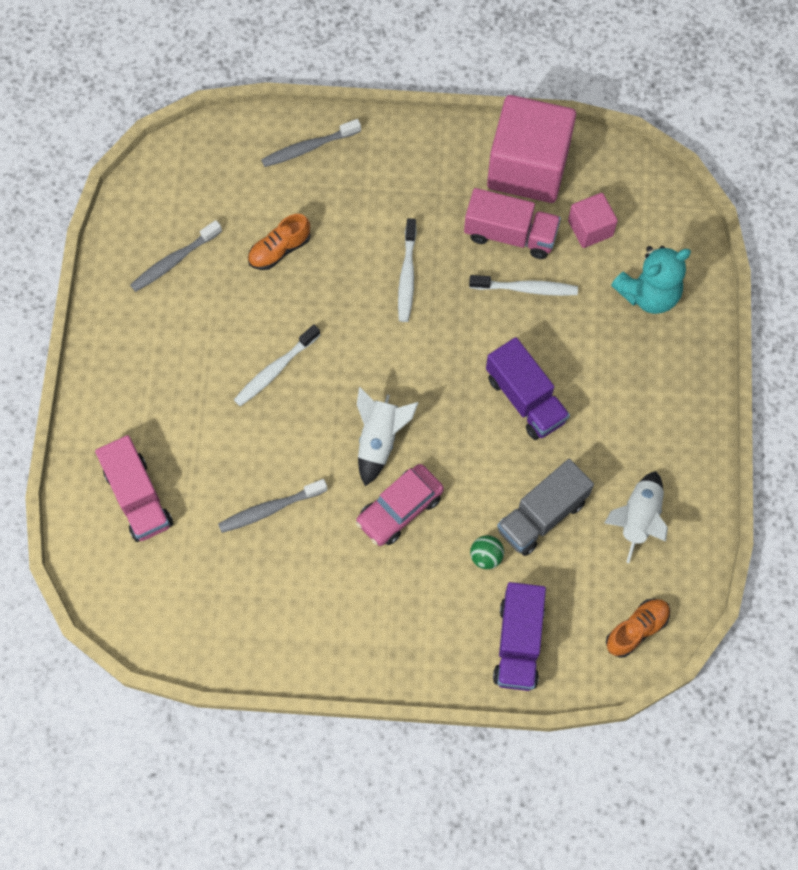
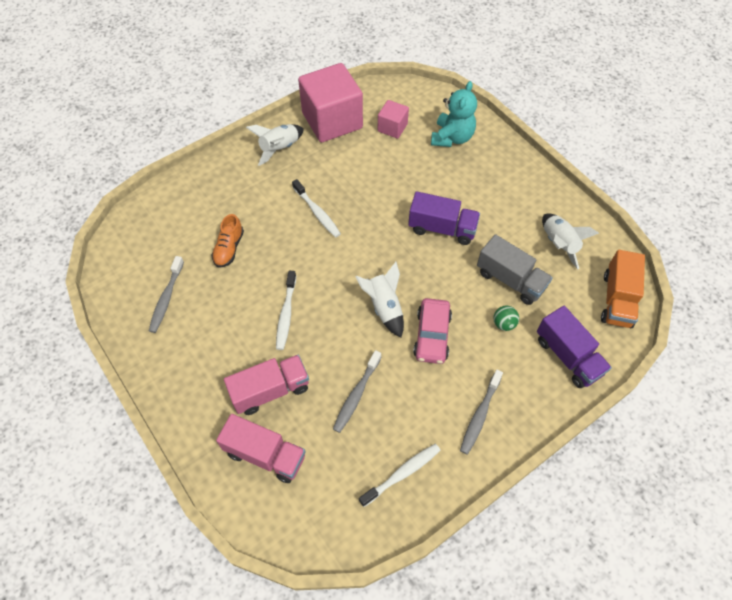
camera: 40 degrees left, 10 degrees down
grey toothbrush [261,119,361,167] -> grey toothbrush moved to [460,370,503,455]
pink truck [464,188,561,259] -> pink truck moved to [224,355,309,415]
white toothbrush [469,275,578,296] -> white toothbrush moved to [359,444,440,507]
grey truck [497,459,594,556] -> grey truck turned 60 degrees counterclockwise [477,234,553,305]
orange shoe [606,599,670,658] -> orange truck [601,250,645,328]
none -> white rocket [246,124,304,166]

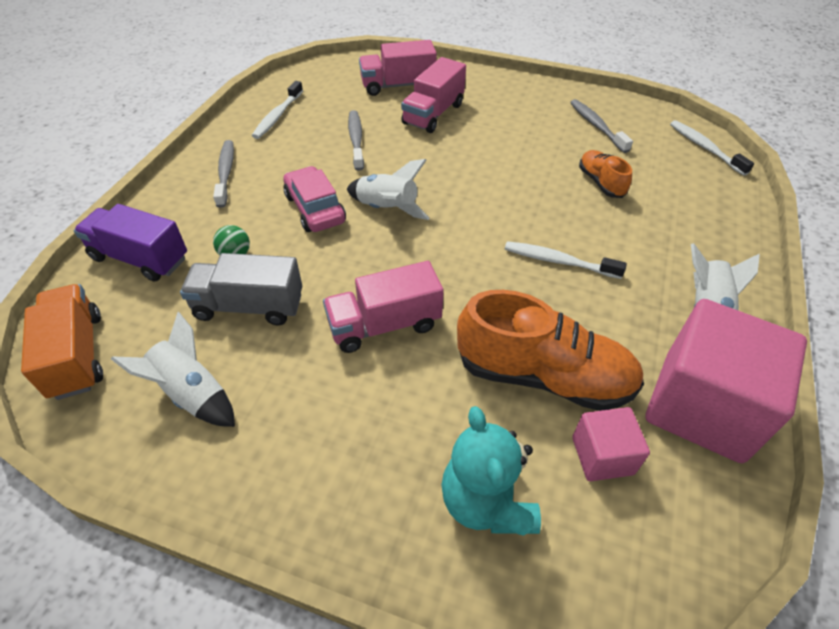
camera: 145 degrees right, 10 degrees down
white toothbrush [276,271,296,350] -> white toothbrush moved to [670,120,754,176]
purple truck [408,191,480,245] -> pink truck [323,261,444,353]
none -> orange shoe [457,290,644,411]

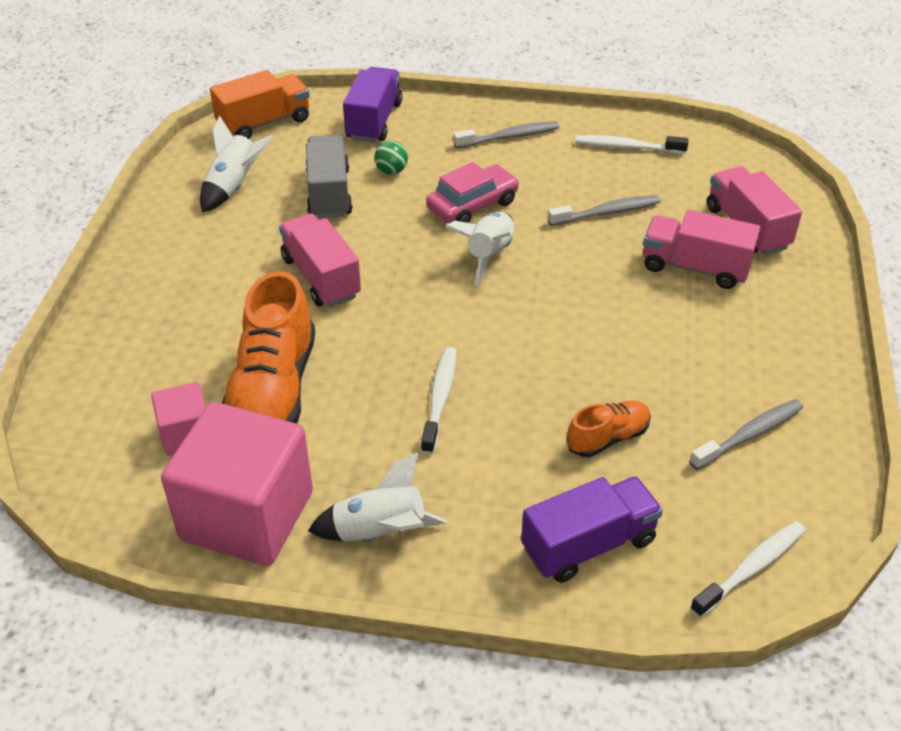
camera: 80 degrees right, 5 degrees down
turquoise teddy bear [441,406,541,536] -> none
none -> purple truck [521,476,663,583]

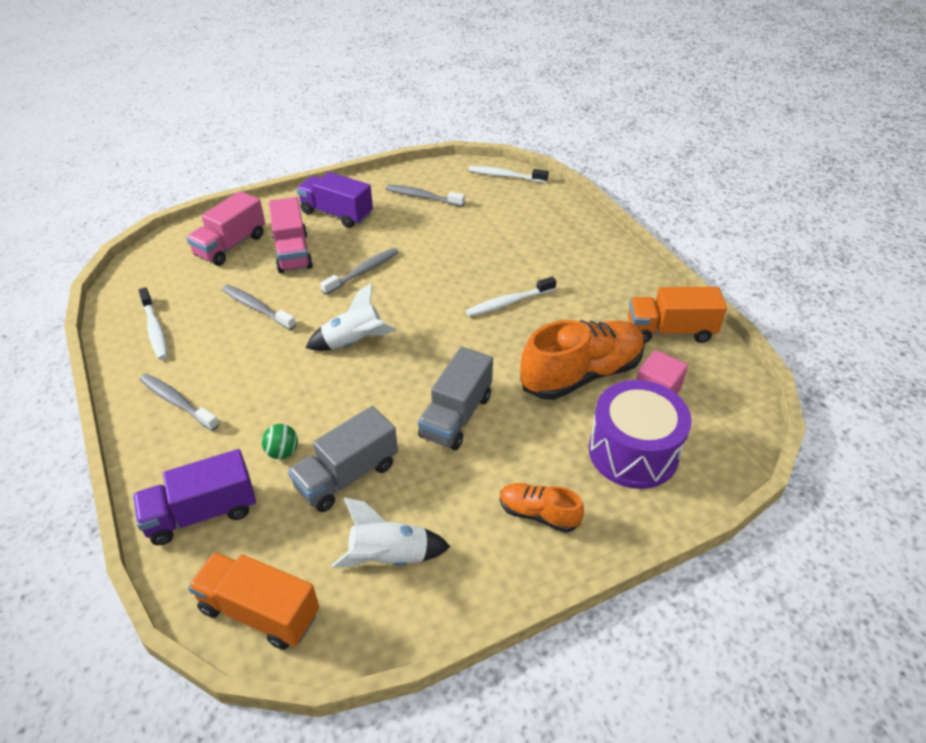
camera: 125 degrees left, 0 degrees up
pink cube [161,402,313,566] -> orange truck [628,287,727,343]
pink truck [279,214,361,307] -> grey truck [418,347,493,450]
white rocket [308,452,446,542] -> none
pink car [426,162,519,224] -> none
purple truck [521,476,663,583] -> purple truck moved to [297,172,373,228]
orange shoe [567,401,651,457] -> orange shoe moved to [500,483,584,532]
none -> grey toothbrush [320,248,398,295]
none -> purple drum [589,380,692,489]

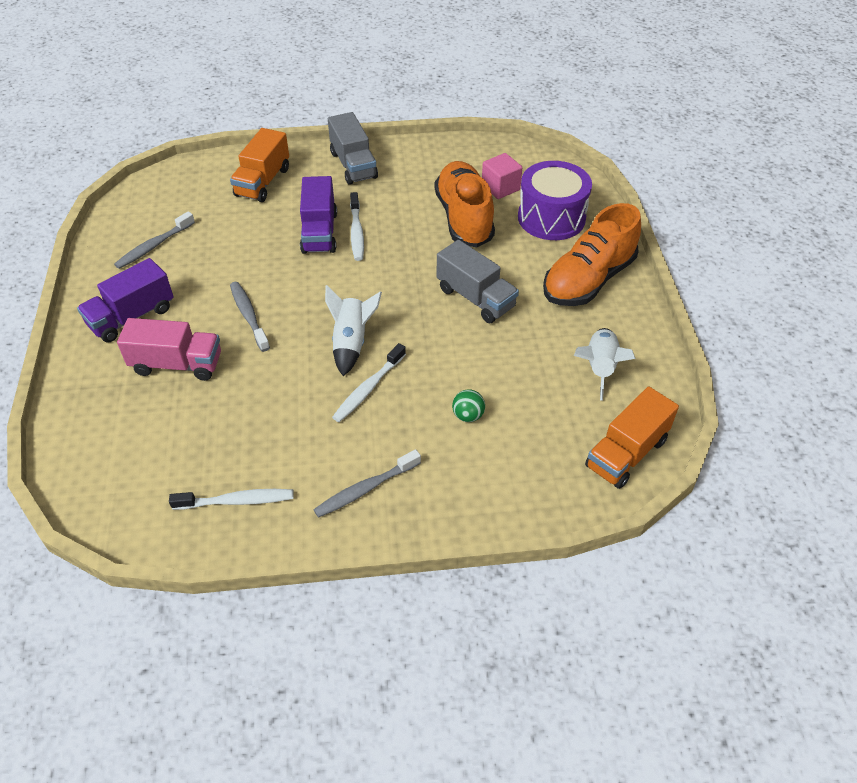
camera: 70 degrees left, 5 degrees up
purple truck [133,449,256,545] -> purple truck moved to [300,176,337,254]
pink truck [186,191,265,266] -> none
grey toothbrush [222,285,296,330] -> none
grey truck [288,406,398,512] -> grey truck moved to [328,112,378,185]
white toothbrush [468,166,549,183] -> white toothbrush moved to [332,343,406,422]
orange shoe [500,483,584,532] -> orange shoe [543,203,641,306], size x1.95
orange truck [628,287,727,343] -> orange truck moved to [230,128,289,202]

